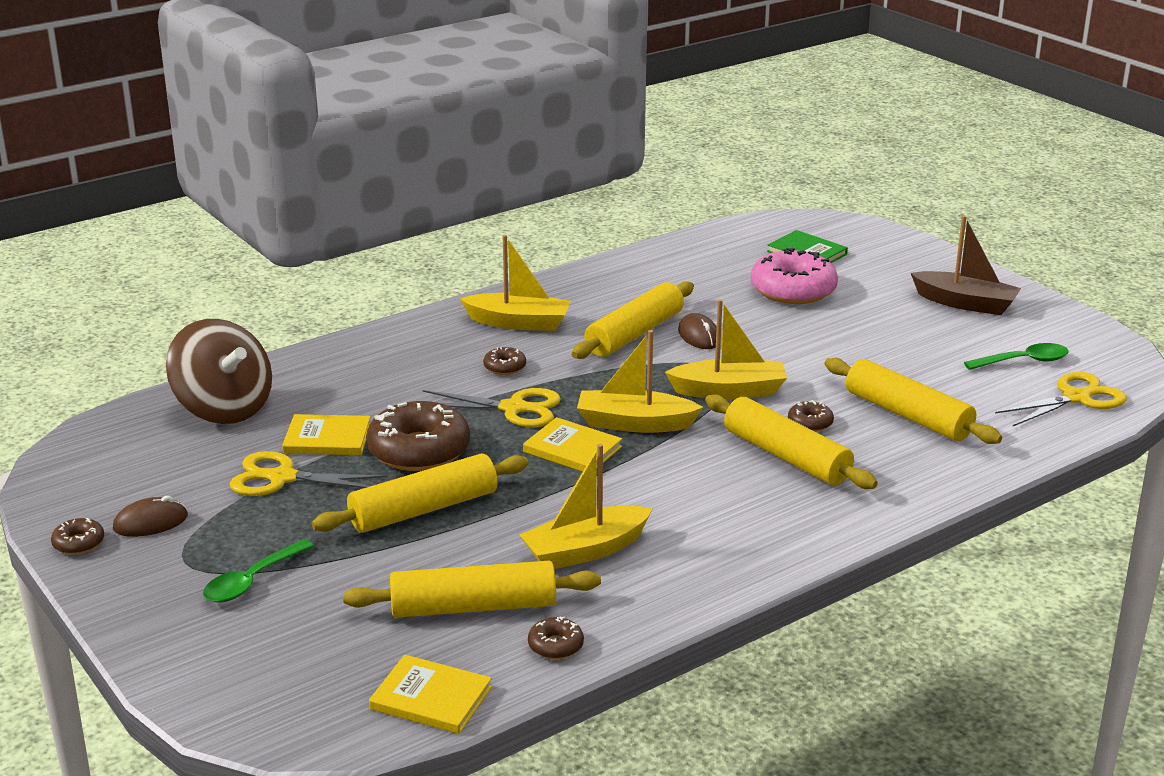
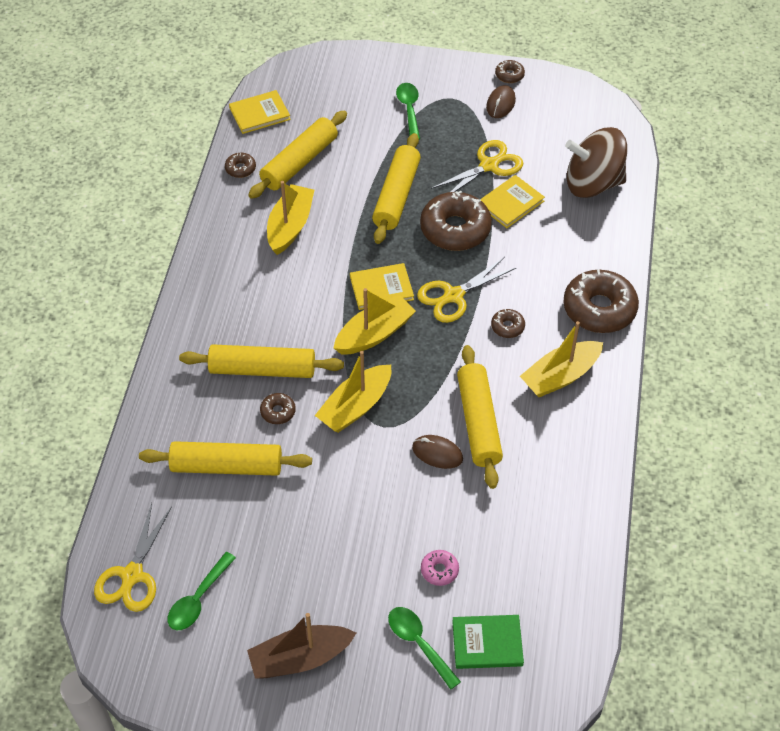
camera: 135 degrees right, 25 degrees up
pink donut [751,248,838,304] -> pink donut [421,550,459,586], size x0.45
none -> green spoon [388,607,461,690]
none -> brown donut [563,269,639,333]

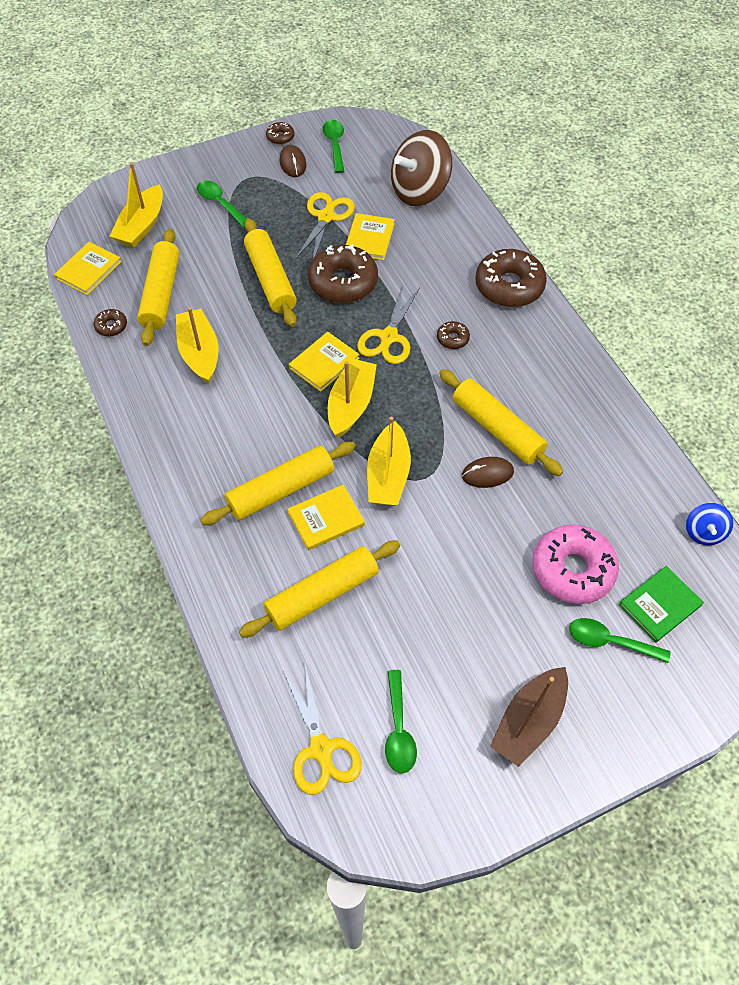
camera: 35 degrees left, 5 degrees up
brown donut [260,393,296,424] -> yellow book [287,485,365,550]
pink donut [421,550,459,586] -> pink donut [533,525,619,604], size x2.21
yellow boat [520,321,603,397] -> yellow boat moved to [109,163,163,248]
none -> green spoon [323,120,345,173]
none -> blue spinning top [686,503,733,545]

